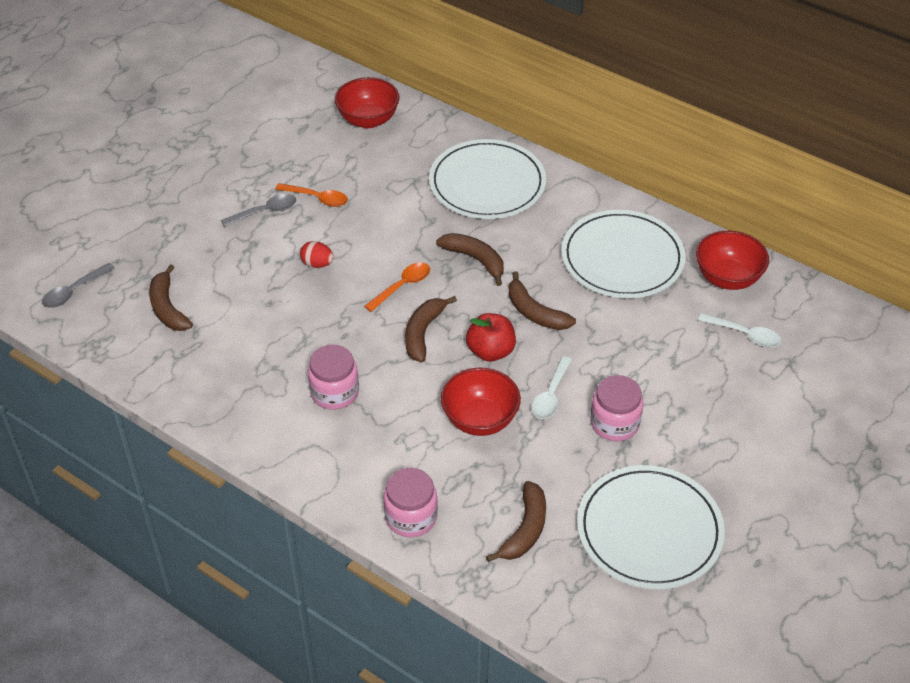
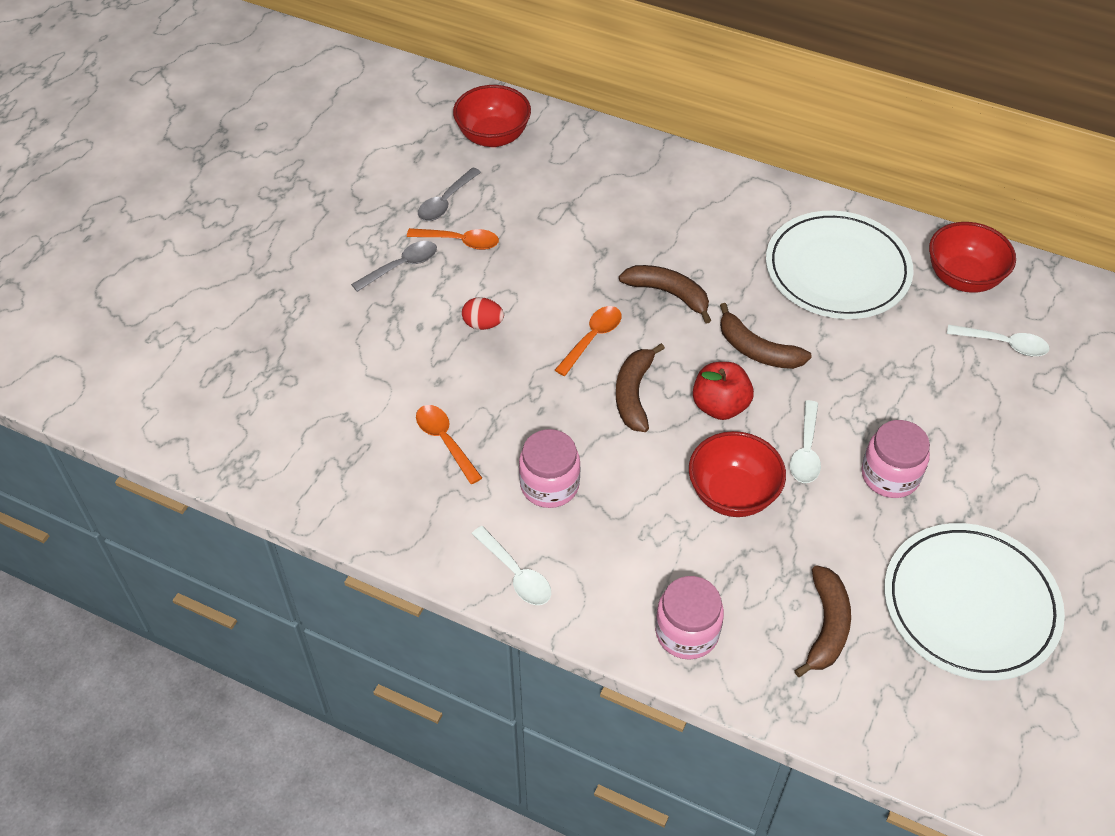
camera: 10 degrees left, 5 degrees up
grey spoon [42,263,115,308] -> grey spoon moved to [418,167,481,221]
brown banana [149,264,193,331] -> none
white plate [429,139,546,219] -> none
none -> orange spoon [416,405,482,484]
none -> white spoon [472,526,551,605]

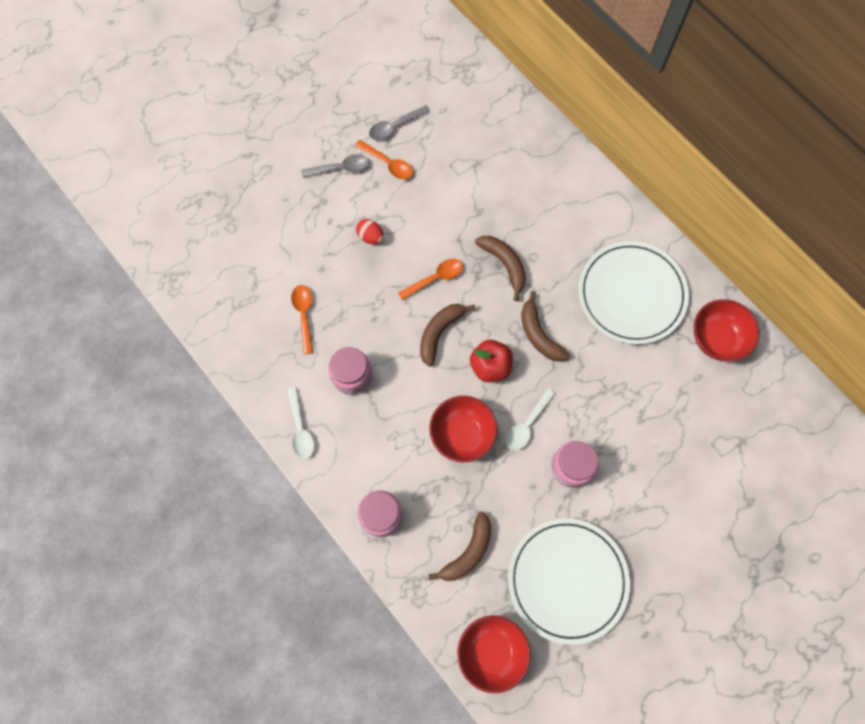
camera: 25 degrees right, 20 degrees up
red bowl [453,85,531,147] -> red bowl moved to [457,616,531,693]
white spoon [947,325,1050,356] -> none

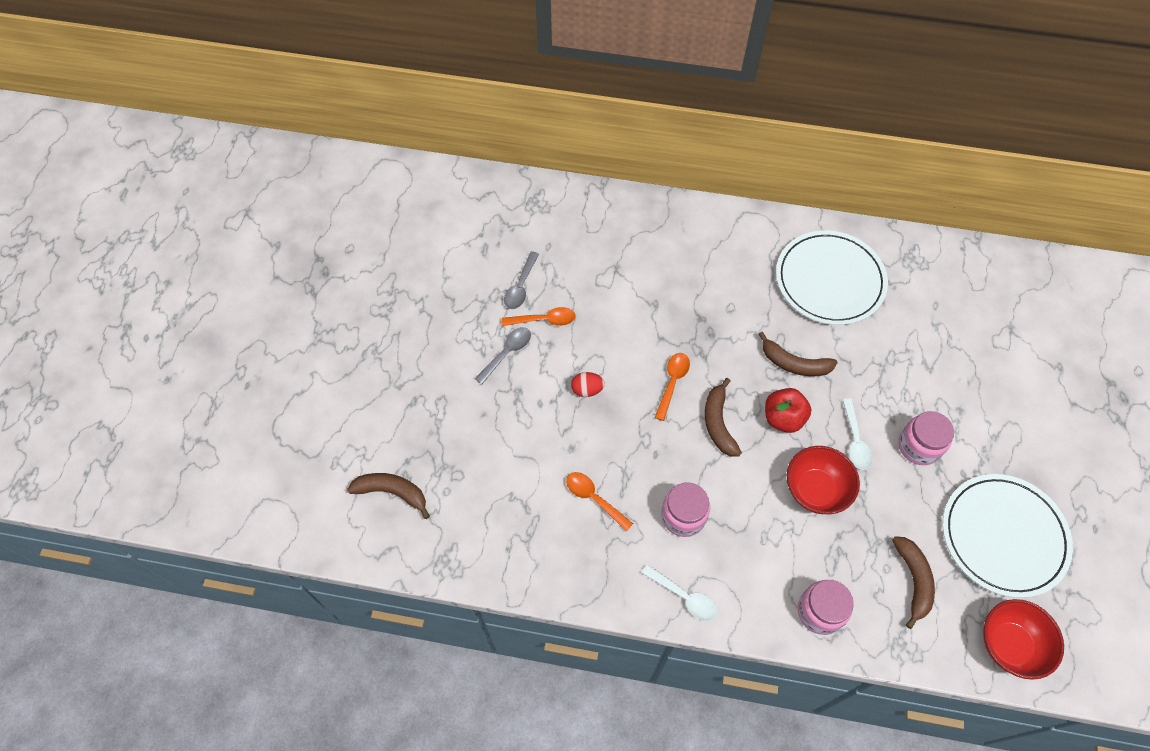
camera: 40 degrees left, 10 degrees down
brown banana [475,236,526,301] -> brown banana moved to [347,473,430,519]
red bowl [694,299,760,362] -> none

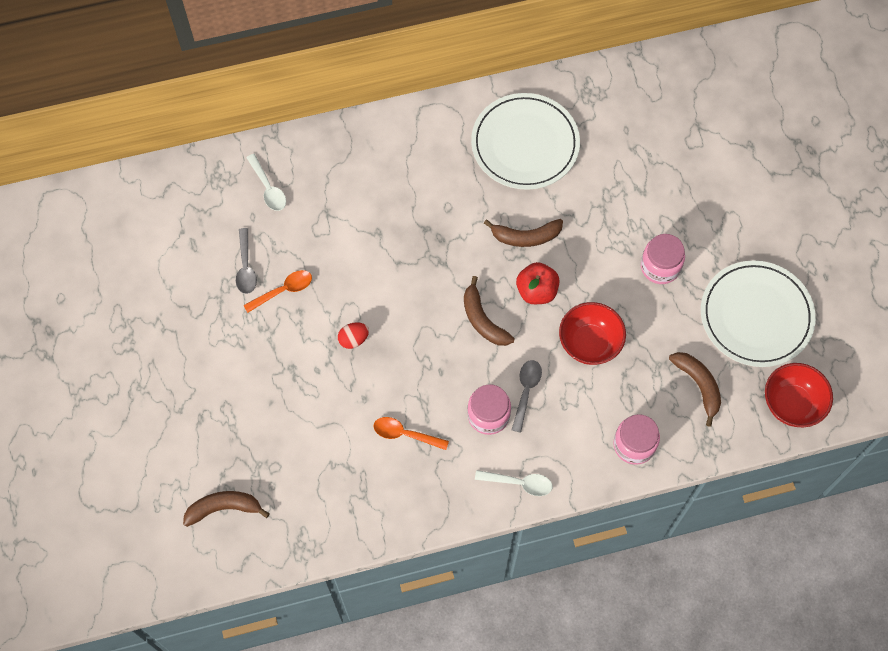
camera: 25 degrees left, 5 degrees up
grey spoon [475,327,531,384] -> grey spoon moved to [512,360,542,433]
orange spoon [655,353,690,421] -> none
white spoon [843,398,873,470] -> white spoon moved to [246,154,286,211]

